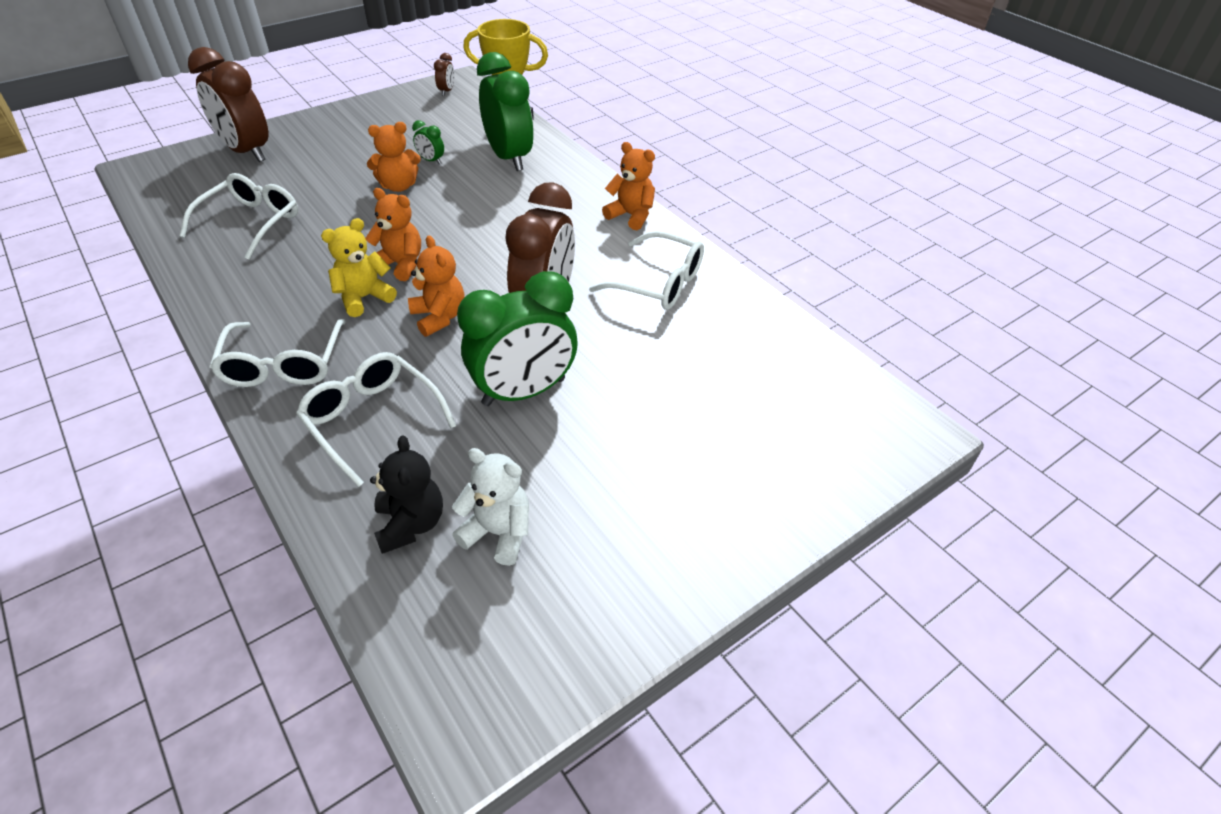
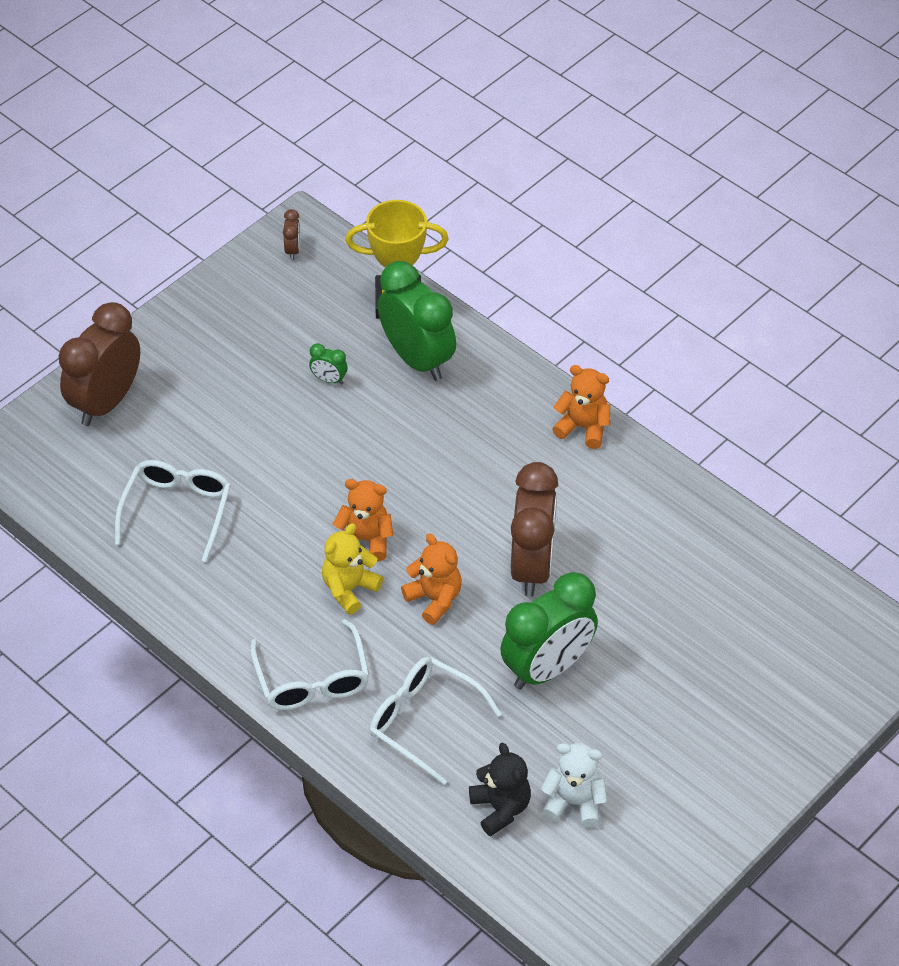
camera: 10 degrees left, 5 degrees up
brown clock [188,47,269,162] -> brown clock turned 90 degrees clockwise [59,302,140,426]
orange teddy bear [367,122,421,192] -> none
white glasses [589,231,704,310] -> none

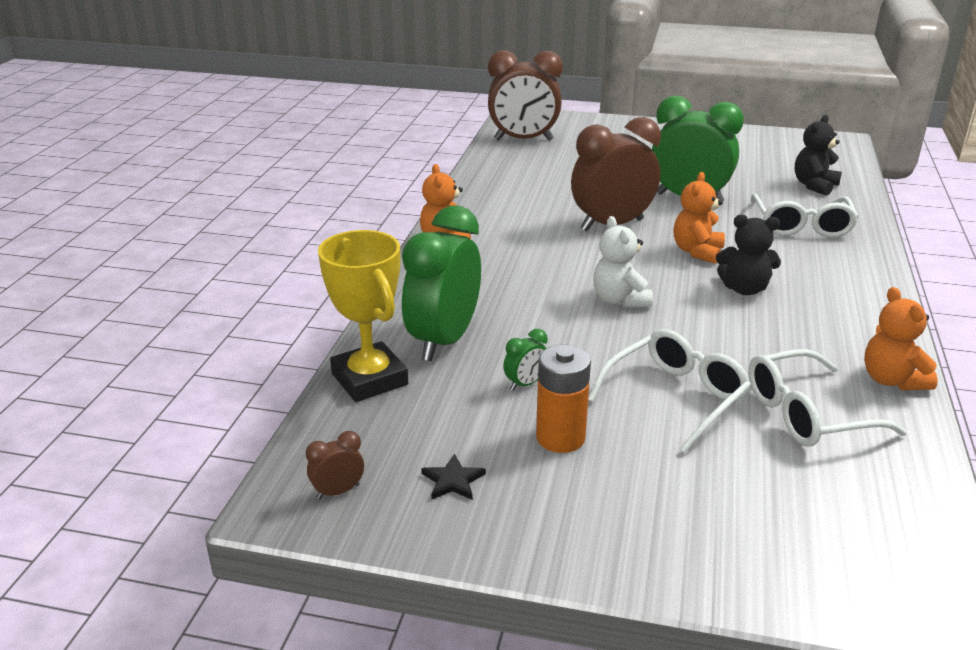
camera: 120 degrees left, 20 degrees down
brown clock [59,302,140,426] -> brown clock moved to [488,50,563,141]
white glasses [250,619,369,710] -> white glasses moved to [588,329,751,453]
green clock [309,343,348,385] -> green clock turned 60 degrees clockwise [503,329,548,391]
yellow teddy bear [322,523,383,615] -> black teddy bear [716,215,781,295]
orange teddy bear [333,479,393,561] -> orange teddy bear moved to [864,287,938,390]
white teddy bear [541,743,607,828] -> white teddy bear moved to [593,216,653,308]
none -> black star [421,454,486,500]
none -> orange battery [536,345,591,453]

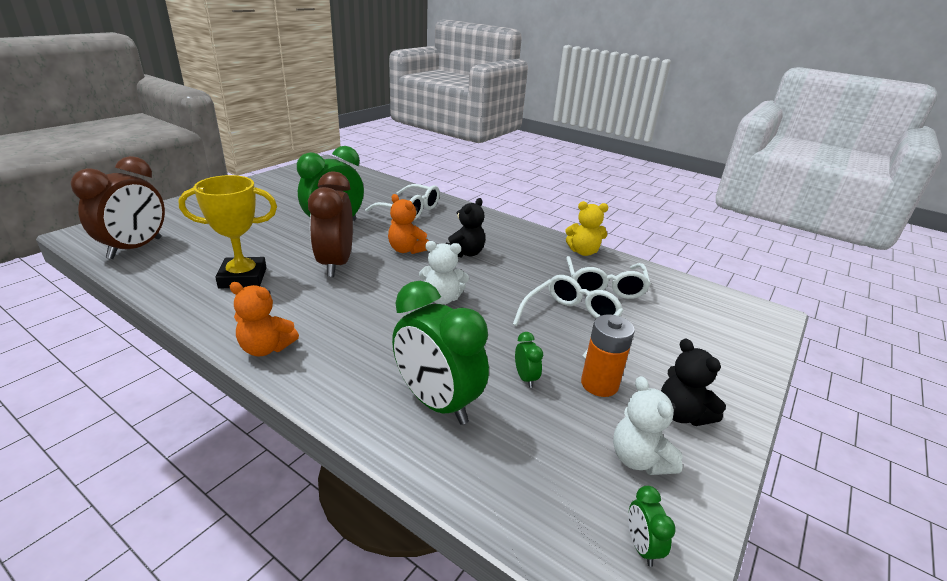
camera: 70 degrees left, 0 degrees up
brown clock [306,431,364,499] -> green clock [628,485,676,567]
yellow trophy [318,230,408,402] -> yellow trophy moved to [178,175,277,289]
black star [421,454,486,500] -> white teddy bear [613,376,683,475]
white glasses [588,329,751,453] -> white glasses turned 60 degrees clockwise [513,275,624,359]
black teddy bear [795,115,842,196] -> black teddy bear moved to [661,338,726,426]
orange teddy bear [864,287,938,390] -> yellow teddy bear [565,201,608,256]

